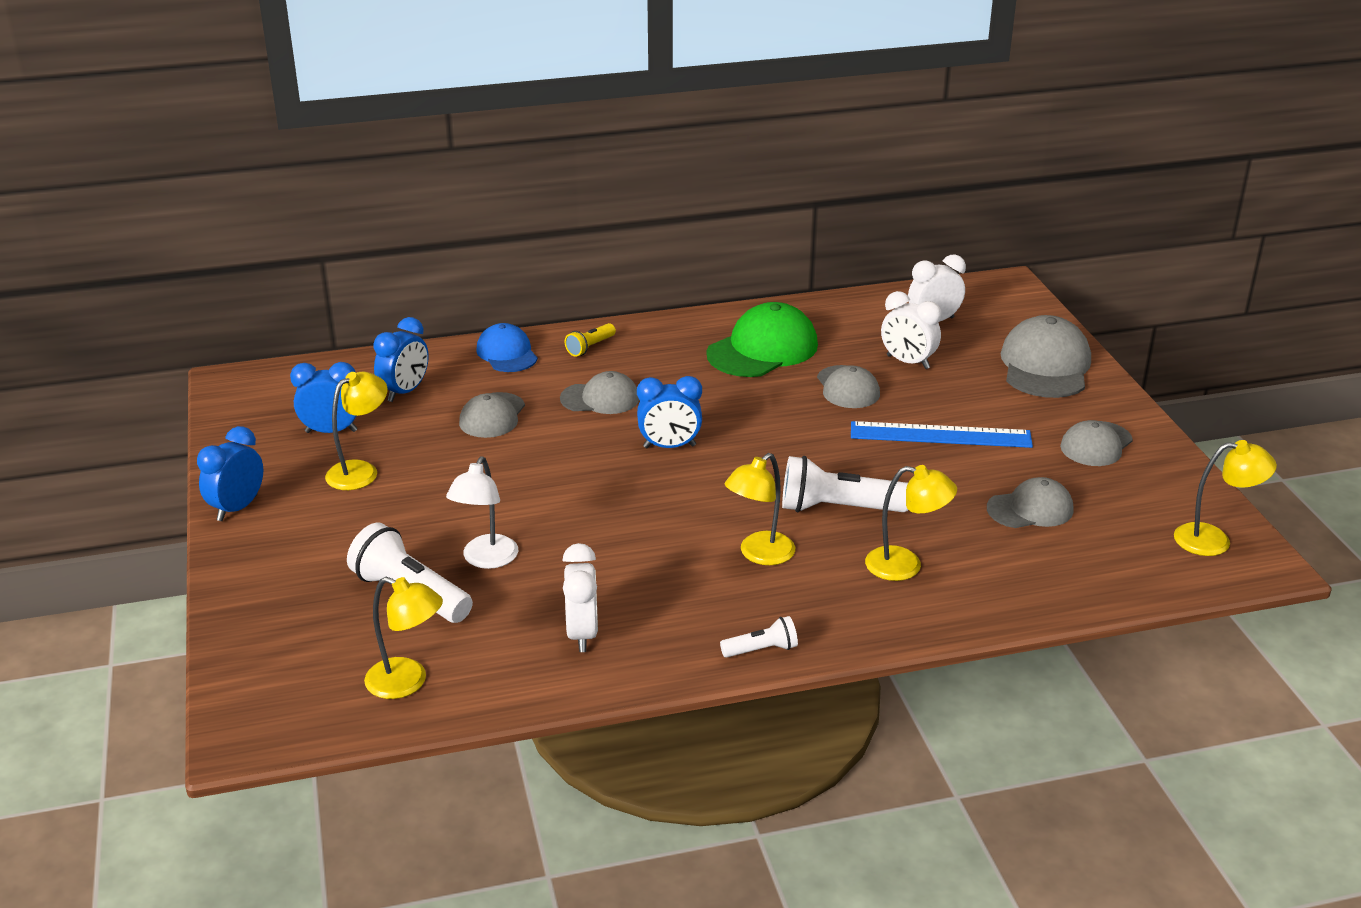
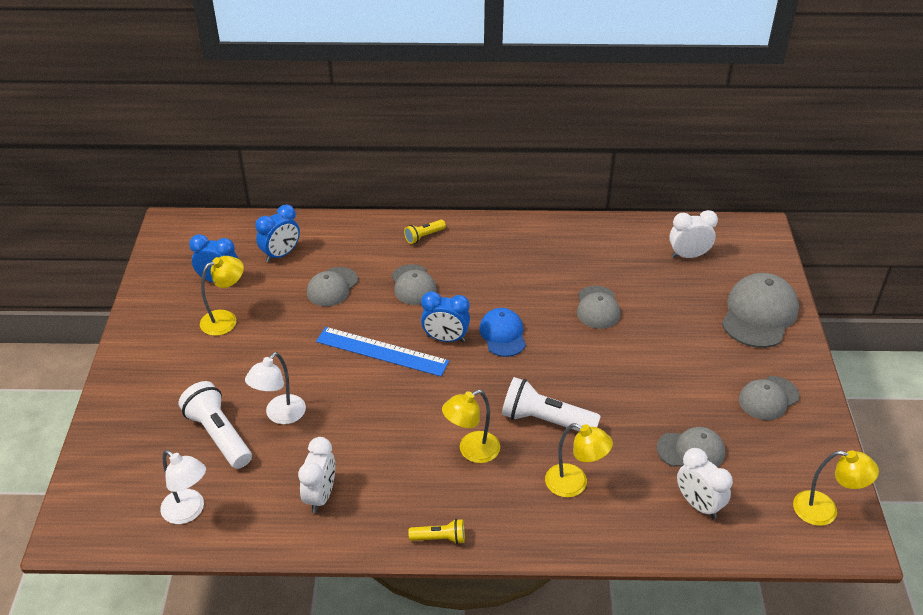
camera: 15 degrees right, 10 degrees up
blue clock [197,426,263,521] -> none
yellow lamp [364,577,443,699] -> white lamp [160,450,206,524]
blue cap [476,323,538,372] -> blue cap moved to [479,308,526,357]
grey cap [560,371,639,414] -> grey cap turned 60 degrees clockwise [392,264,437,305]
green cap [706,302,818,377] -> none
white flashlight [720,616,798,658] -> yellow flashlight [408,519,465,544]
blue ruler [851,421,1033,448] -> blue ruler moved to [316,327,449,376]
white clock [881,291,941,369] -> white clock moved to [677,448,733,519]

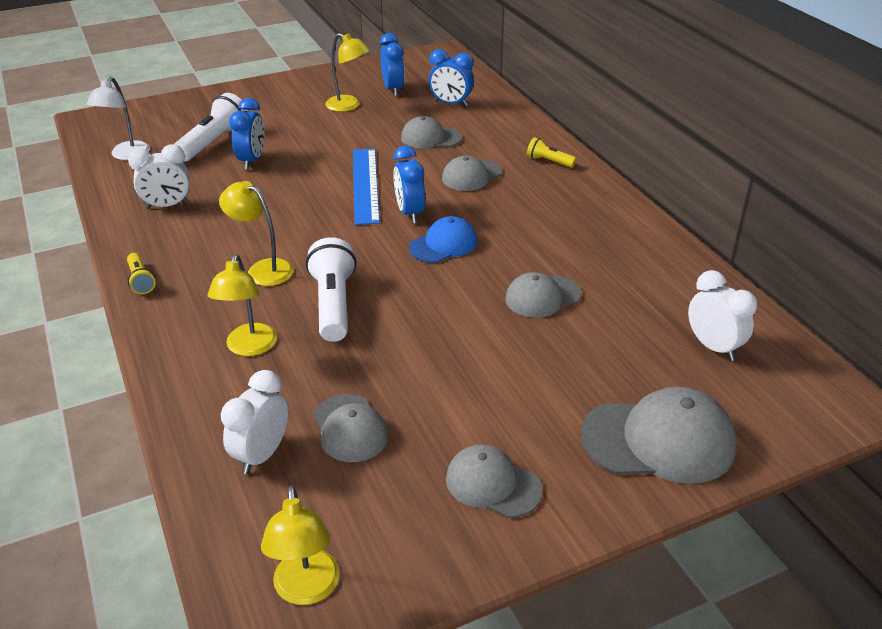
camera: 65 degrees right, 5 degrees down
white lamp [245,352,306,424] -> blue clock [229,98,265,170]

